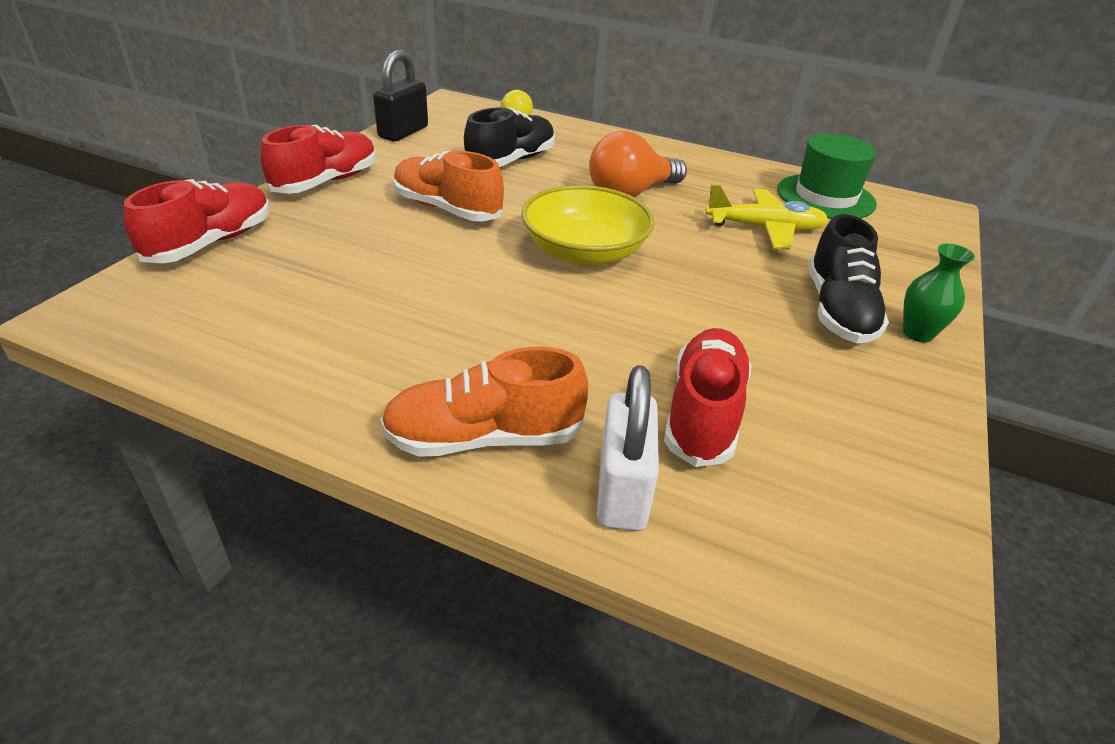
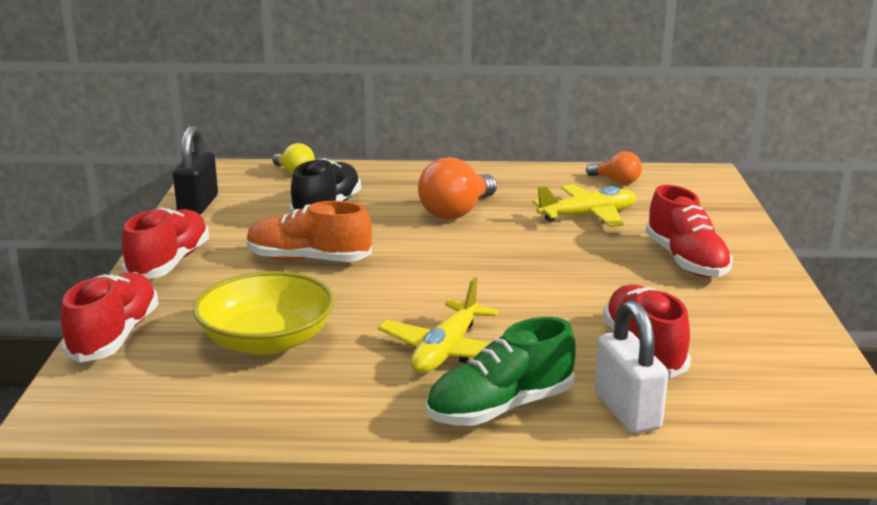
camera: 20 degrees left, 15 degrees down
orange shoe [380,347,588,457] -> green shoe [426,317,576,426]
yellow bowl [521,185,655,266] -> yellow bowl moved to [193,271,335,355]
green hat [777,134,877,219] -> orange light bulb [586,151,642,184]
black shoe [808,214,889,343] -> red shoe [645,185,733,277]
green vase [903,244,975,342] -> none
none -> yellow plane [378,277,499,374]

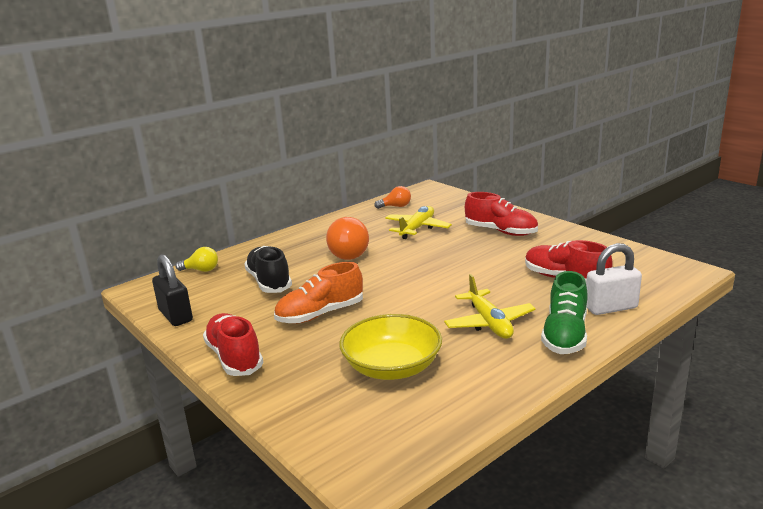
camera: 40 degrees left, 0 degrees up
red shoe [61,272,159,362] -> none
white padlock [594,300,668,433] -> white padlock turned 45 degrees counterclockwise [586,243,642,315]

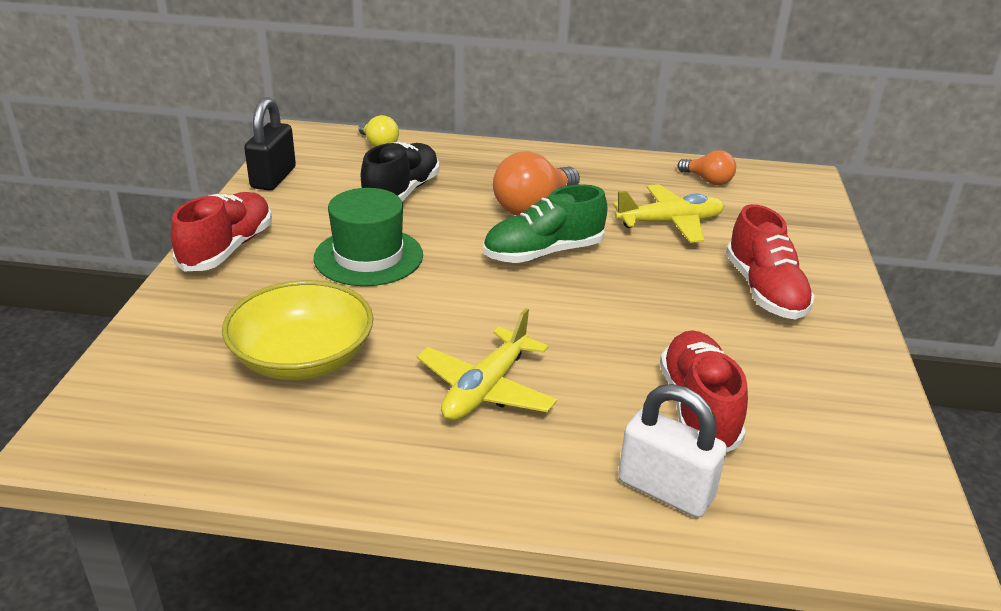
camera: 45 degrees right, 10 degrees up
orange shoe [274,262,363,324] -> green hat [314,188,423,286]
green shoe [541,271,588,354] -> green shoe moved to [483,184,607,263]

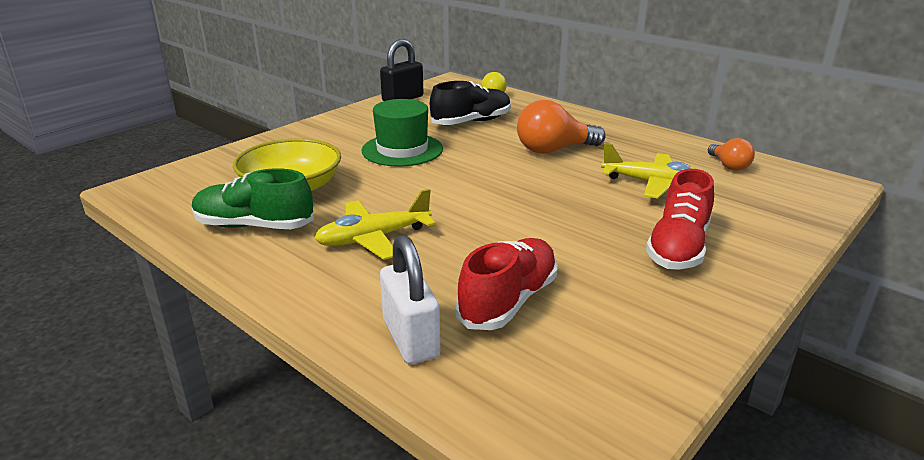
camera: 35 degrees right, 5 degrees down
red shoe [171,192,272,272] -> none
green shoe [483,184,607,263] -> green shoe moved to [192,168,314,229]

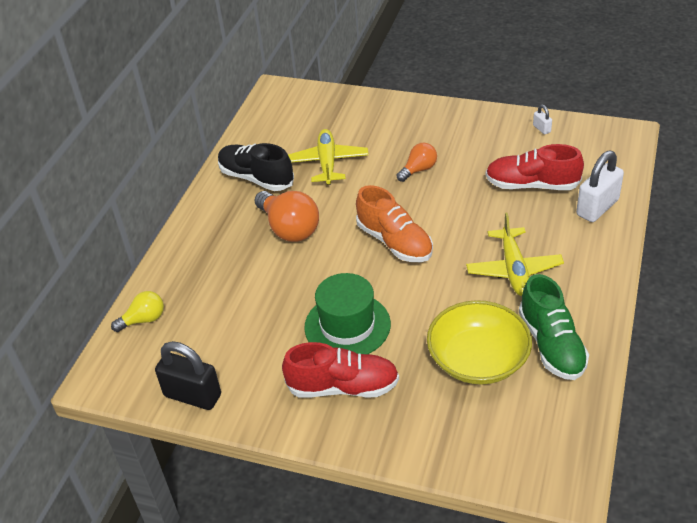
camera: 110 degrees left, 15 degrees up
yellow plane [314,189,435,260] -> yellow plane turned 45 degrees clockwise [466,212,564,296]
black shoe [430,81,511,125] -> black shoe moved to [218,143,294,191]
red shoe [646,169,714,270] -> red shoe moved to [282,342,399,398]
orange light bulb [708,138,755,171] -> orange light bulb moved to [397,143,437,182]
none -> orange shoe [356,185,433,262]
none -> white padlock [533,104,552,135]

